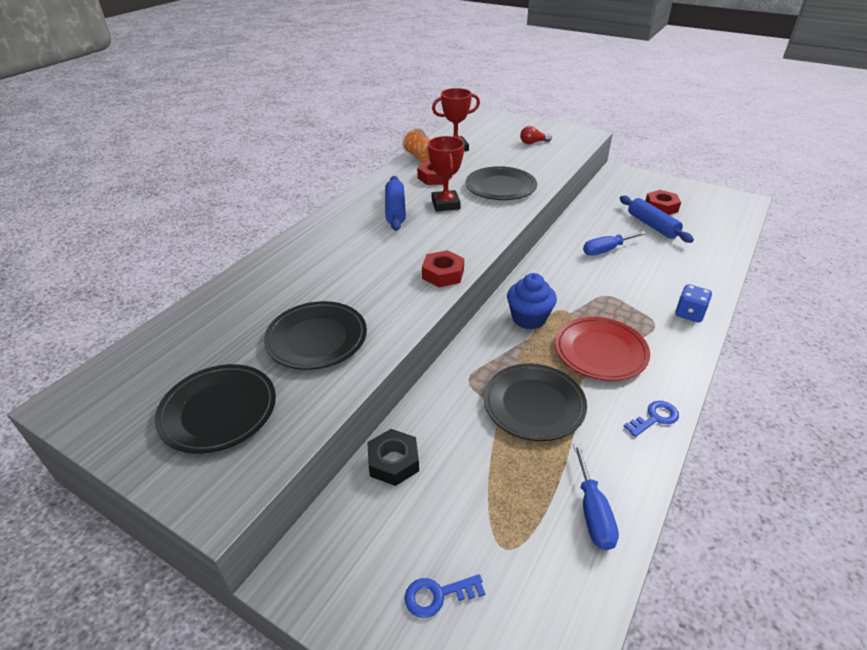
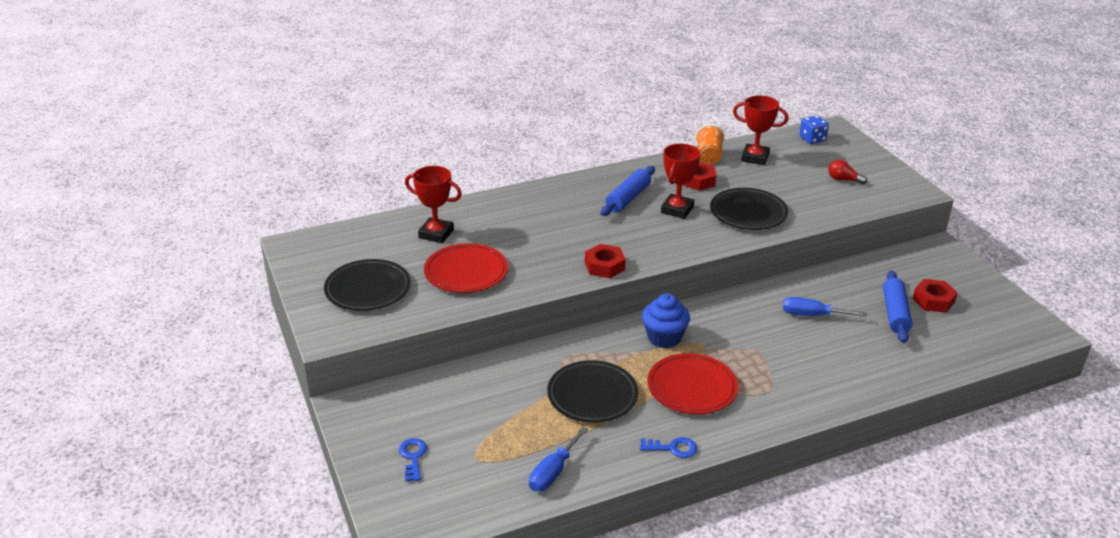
camera: 35 degrees right, 5 degrees down
black plate [264,301,367,370] -> red plate [424,243,508,293]
black nut [368,429,419,486] -> none
blue key [405,574,485,618] -> blue key turned 60 degrees clockwise [399,438,427,481]
blue dice [675,284,712,322] -> blue dice moved to [799,115,829,144]
none -> red trophy [405,166,462,243]

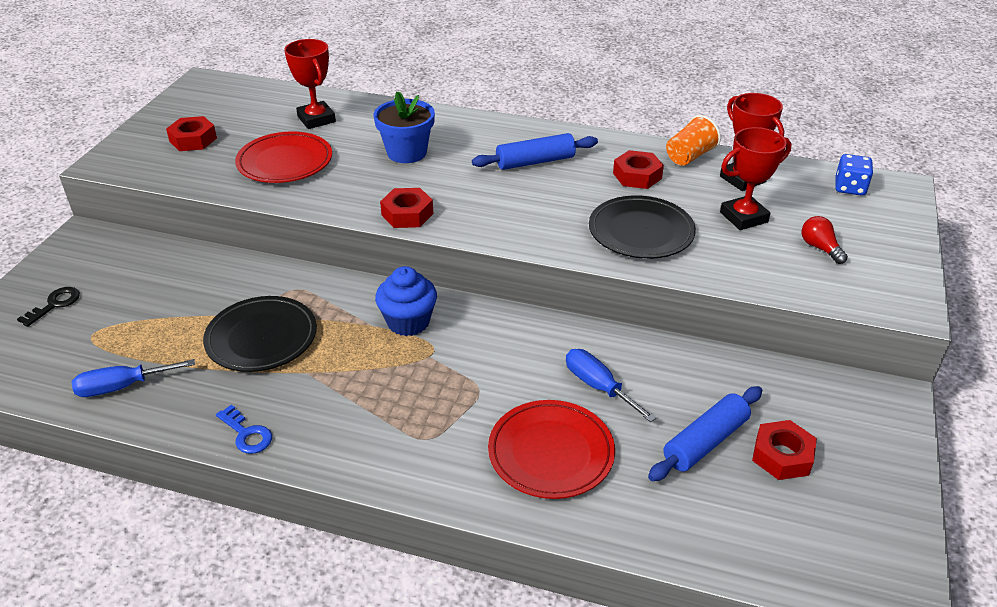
camera: 40 degrees right, 5 degrees up
black plate [324,259,411,311] -> red nut [166,116,217,151]
blue key [399,438,427,481] -> black key [17,287,80,327]
red plate [647,353,738,414] -> red plate moved to [488,400,615,499]
red trophy [661,144,700,219] -> red trophy moved to [720,127,791,230]
none -> blue flower pot [373,92,435,163]

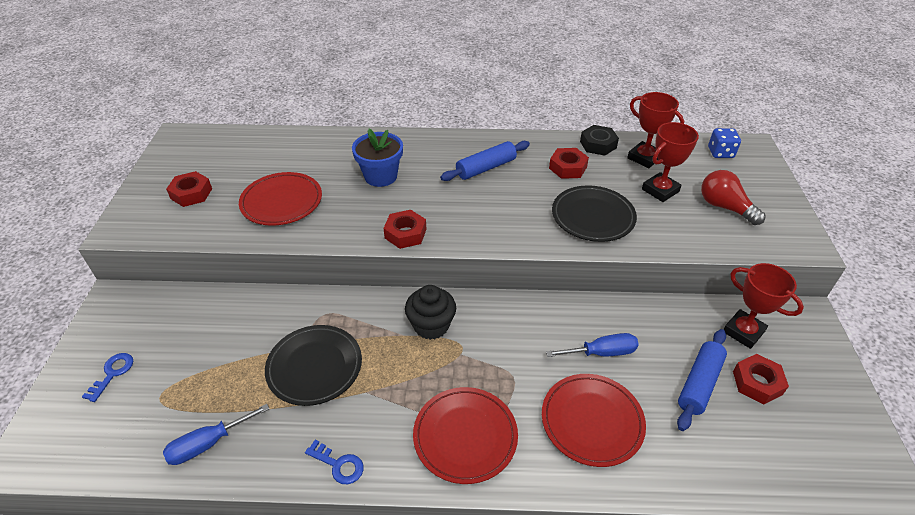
camera: 15 degrees left, 5 degrees up
black key [17,287,80,327] -> blue key [82,353,133,402]
red trophy [284,39,336,129] -> red trophy moved to [723,263,804,349]
blue cupcake [375,266,437,336] -> black cupcake [405,285,456,340]
blue screwdriver [566,349,656,422] -> blue screwdriver turned 135 degrees clockwise [546,333,639,357]
orange cup [666,115,721,166] -> black nut [580,125,619,156]
red light bulb [802,216,848,264] -> red light bulb [701,170,766,225], size x1.57
none -> red plate [413,387,518,484]

